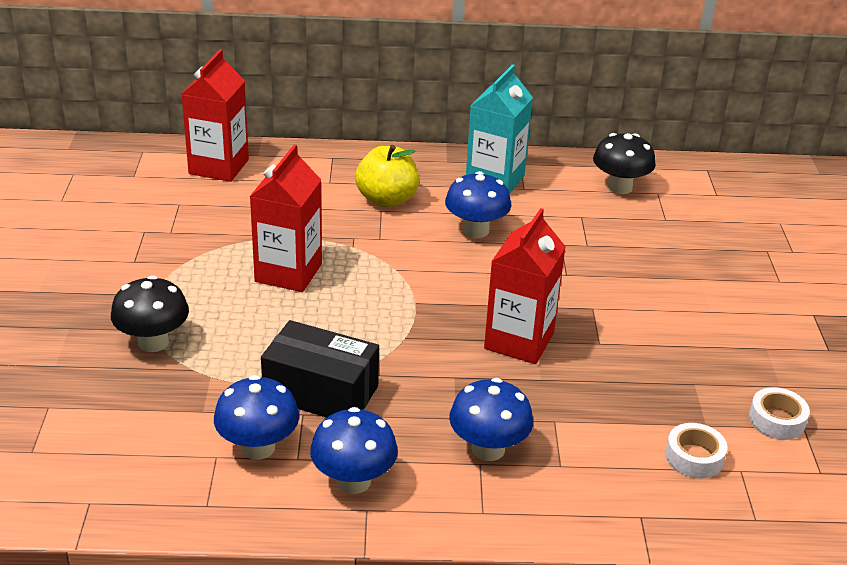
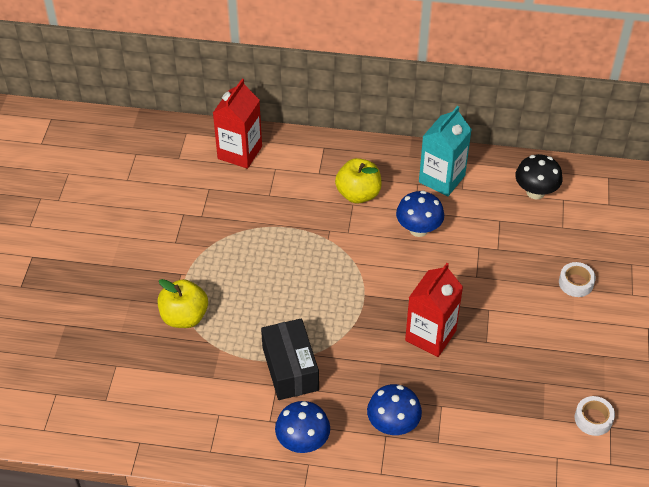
camera: 10 degrees right, 15 degrees up
black mushroom [111,275,189,352] -> yellow apple [158,279,208,328]
blue mushroom [214,375,299,460] -> none
red carton [249,145,322,292] -> none
black box [261,320,379,417] -> black box turned 45 degrees clockwise [261,319,319,400]
white tape [665,423,728,478] -> white tape moved to [559,262,596,297]

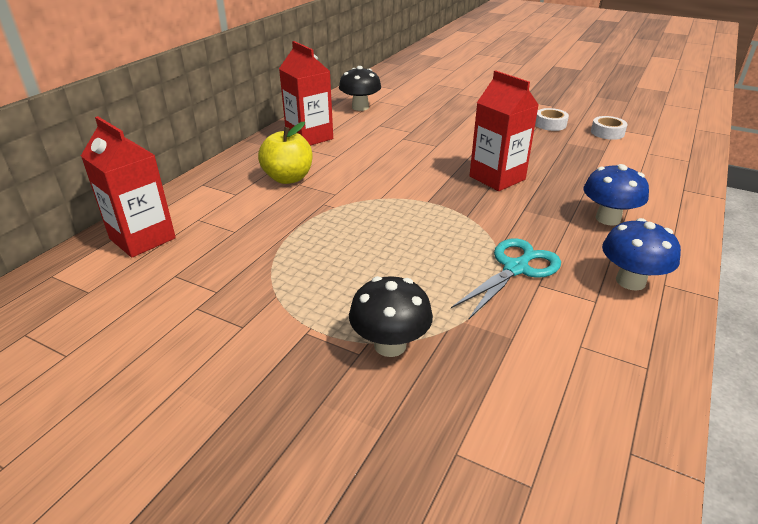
camera: 70 degrees left, 15 degrees down
yellow apple [158,279,208,328] -> black mushroom [349,276,433,357]
black box [261,319,319,400] -> turquoise scissors [451,238,561,320]
blue mushroom [396,190,444,237] -> none
turquoise carton [419,106,472,196] -> red carton [279,41,333,146]
white tape [559,262,596,297] -> white tape moved to [535,108,569,131]

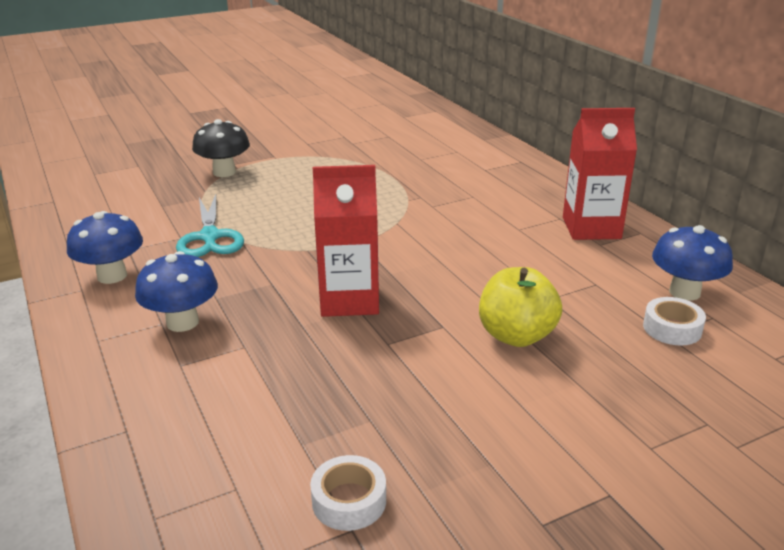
camera: 125 degrees right, 5 degrees down
red carton [81,116,176,257] -> none
yellow apple [258,121,312,184] -> yellow apple moved to [479,267,562,347]
black mushroom [339,66,381,111] -> blue mushroom [652,225,733,301]
white tape [535,108,569,131] -> white tape moved to [643,297,706,345]

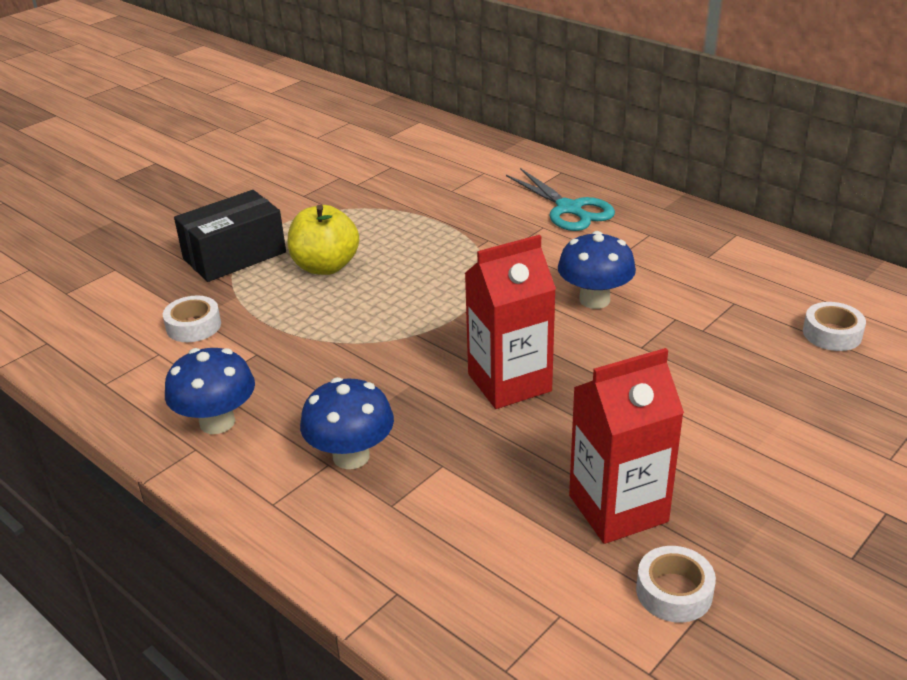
camera: 20 degrees left, 5 degrees up
turquoise scissors [176,194,244,257] -> turquoise scissors moved to [506,168,615,231]
black mushroom [192,119,250,177] -> black box [174,190,286,282]
yellow apple [479,267,562,347] -> yellow apple moved to [288,205,359,275]
red carton [563,108,637,240] -> red carton moved to [569,348,684,544]
blue mushroom [652,225,733,301] -> blue mushroom moved to [558,231,636,309]
none -> white tape [163,295,221,342]

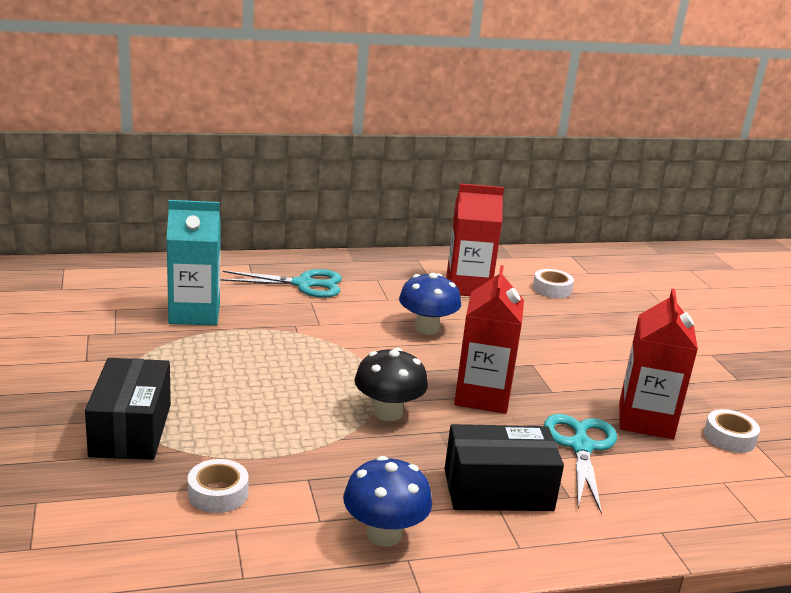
camera: 60 degrees left, 10 degrees down
yellow apple [288,205,359,275] -> none
blue mushroom [300,377,394,469] -> black box [445,424,564,511]
none -> turquoise carton [167,200,221,325]
none -> black mushroom [355,348,428,421]
none -> red carton [446,184,504,296]
none -> turquoise scissors [544,414,617,514]

